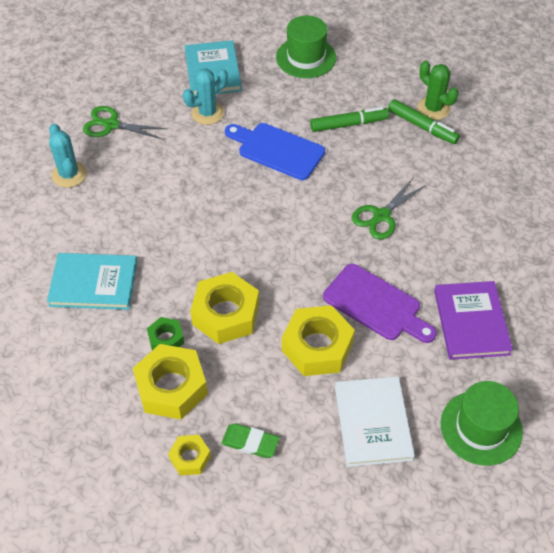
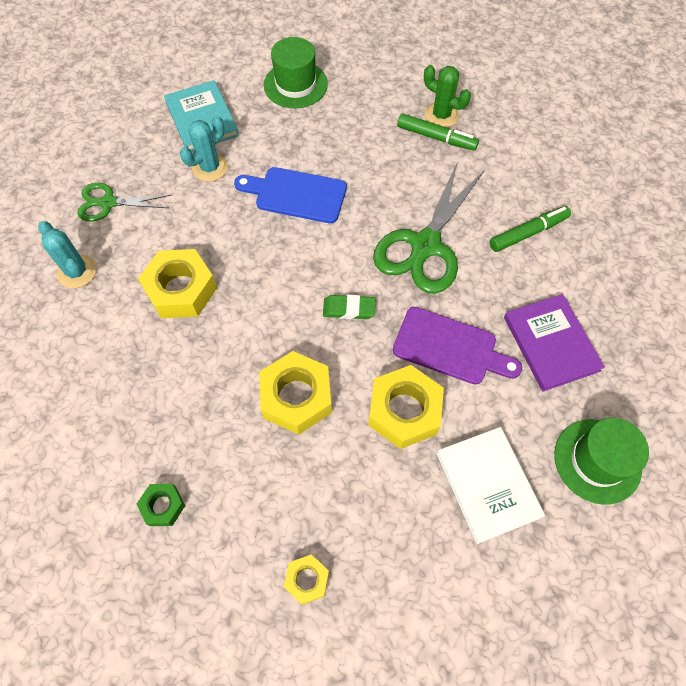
camera: 15 degrees left, 10 degrees up
turquoise book [47,253,137,310] -> none
yellow nut [133,344,208,419] -> yellow nut moved to [138,249,217,318]
green nut [147,317,184,350] -> green nut moved to [137,484,185,526]
green eraser [221,423,280,458] -> green eraser moved to [323,295,376,319]
green marker [310,107,389,132] -> green marker moved to [489,206,571,252]
green scissors [352,178,426,239] -> green scissors [373,161,485,294], size x1.73

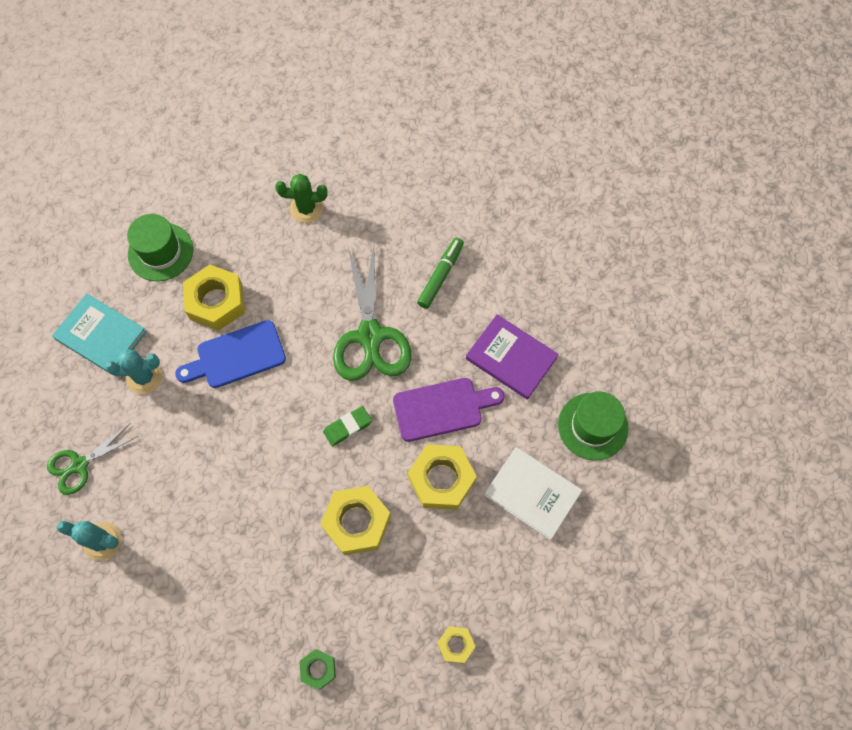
camera: 35 degrees left, 5 degrees up
yellow nut [138,249,217,318] -> yellow nut moved to [183,264,245,331]
turquoise cactus [180,116,228,182] -> turquoise cactus turned 75 degrees clockwise [105,349,162,394]
green marker [397,114,479,151] -> none

